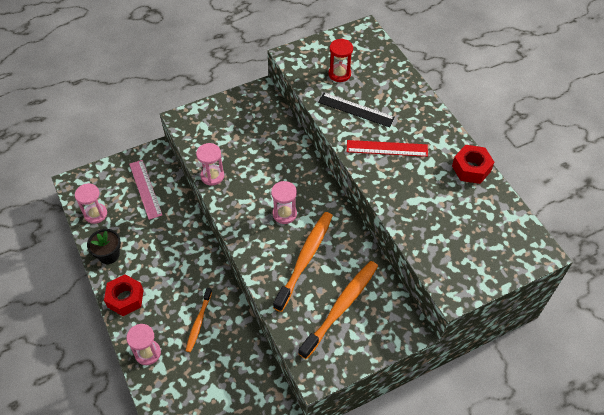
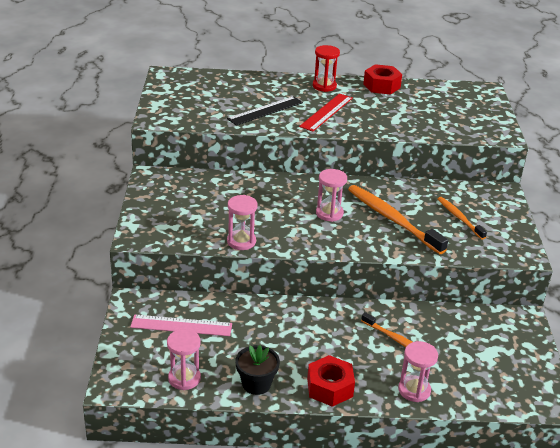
camera: 65 degrees left, 20 degrees down
orange toothbrush [298,261,378,359] -> orange toothbrush [438,197,487,240], size x0.57
red hourglass [329,39,353,82] -> red hourglass moved to [313,45,340,92]

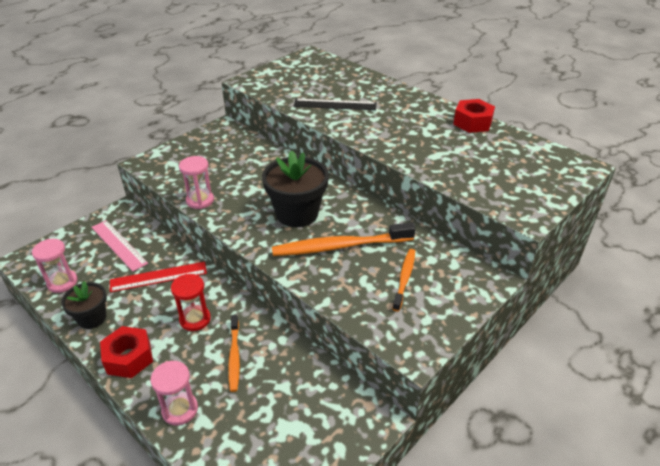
camera: 45 degrees right, 5 degrees up
red ruler [299,93,353,132] -> red ruler moved to [110,262,207,292]
red hourglass [313,45,340,92] -> red hourglass moved to [171,274,211,331]
pink hourglass [316,169,347,222] -> black flower pot [262,150,329,227]
orange toothbrush [348,185,448,254] -> orange toothbrush turned 105 degrees counterclockwise [272,222,415,256]

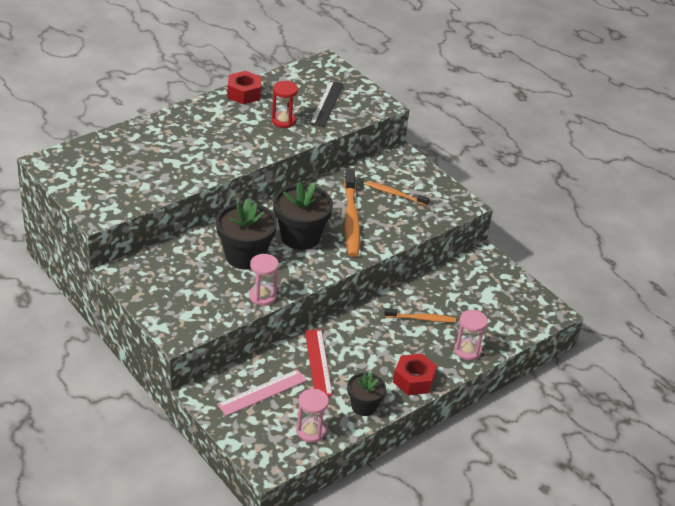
camera: 85 degrees left, 0 degrees up
red hourglass [171,274,211,331] -> red hourglass moved to [271,81,298,128]
black ruler [294,99,376,110] -> black ruler moved to [310,81,344,127]
none -> black flower pot [216,198,277,270]

